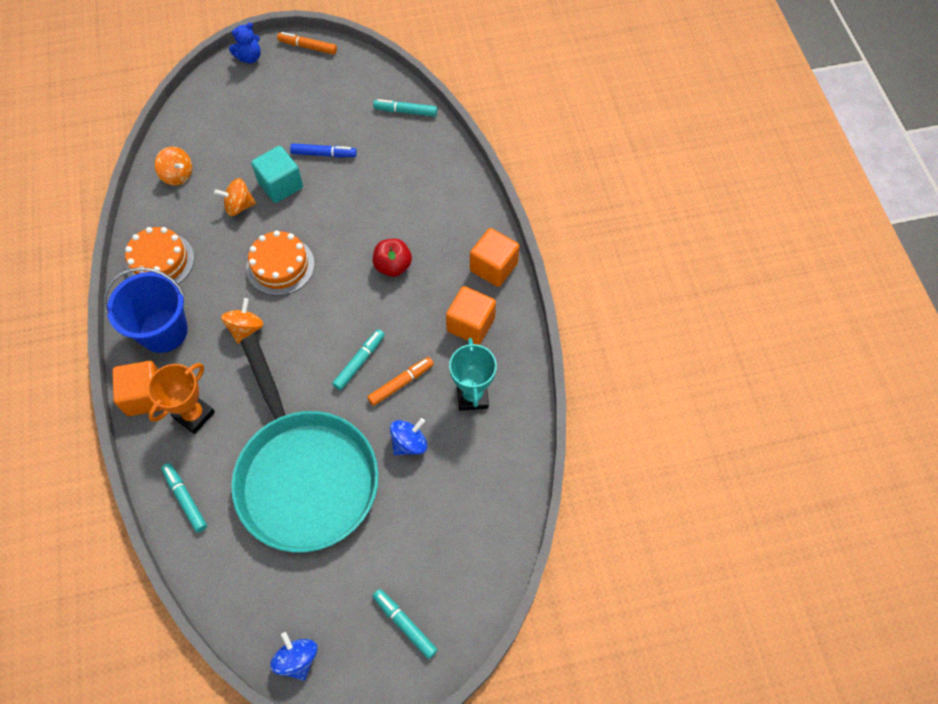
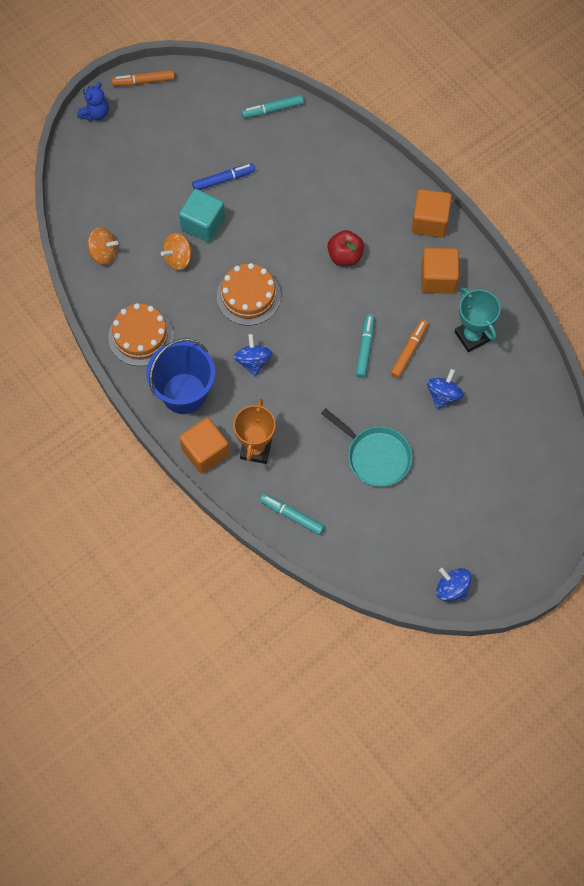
camera: 25 degrees left, 5 degrees up
orange spinning top [221,298,263,344] -> blue spinning top [234,334,272,377]
turquoise pan [231,335,379,552] -> turquoise pan [321,408,412,487], size x0.51
turquoise marker [372,589,437,659] -> none

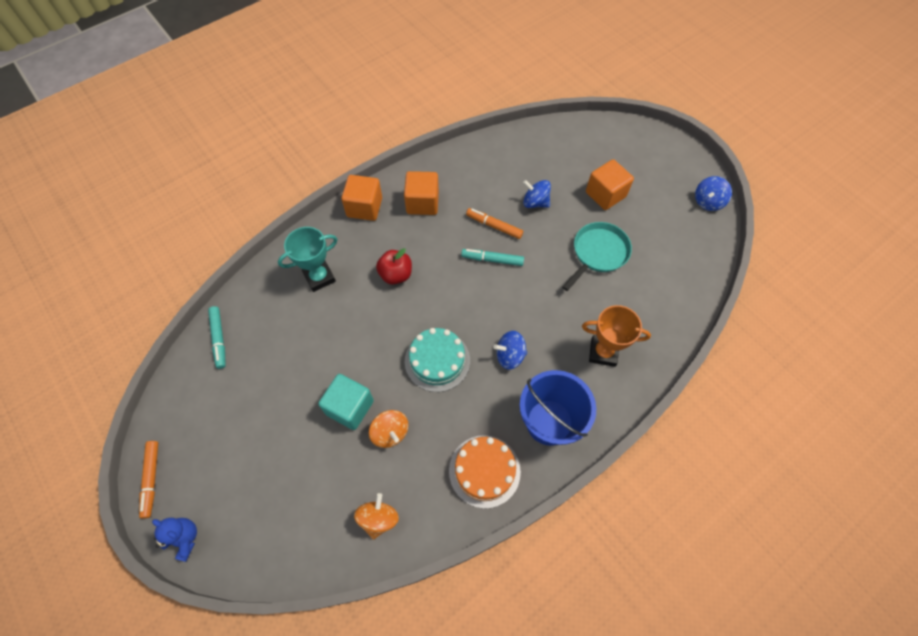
camera: 90 degrees left, 5 degrees down
orange cube [179,418,229,474] -> orange cube moved to [586,159,634,210]
blue marker [192,163,255,190] -> none
orange cake [217,263,281,325] -> turquoise cake [405,328,470,392]
turquoise marker [260,494,325,535] -> none
turquoise trophy [455,287,500,352] -> turquoise trophy moved to [278,227,338,292]

